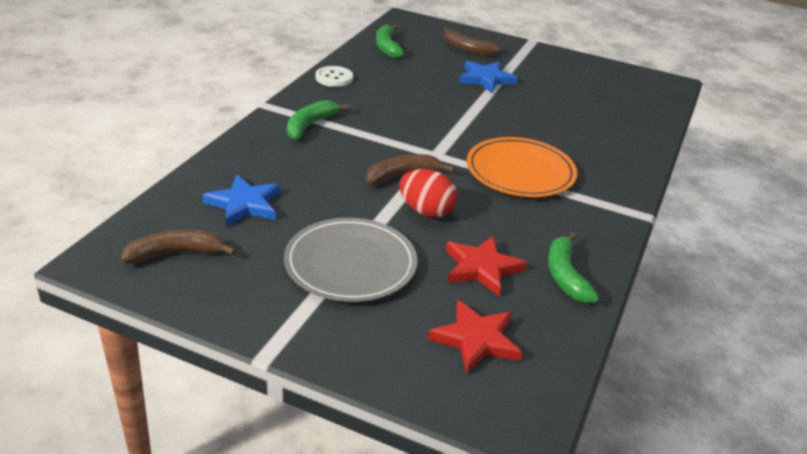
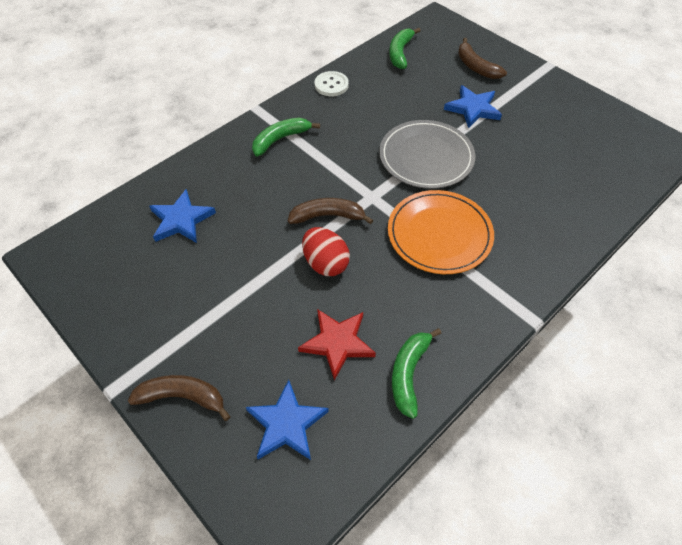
camera: 25 degrees right, 20 degrees up
brown banana [121,229,236,264] -> brown banana moved to [128,375,231,421]
grey plate [284,218,417,302] -> grey plate moved to [379,120,475,189]
red star [428,300,522,373] -> blue star [246,380,329,460]

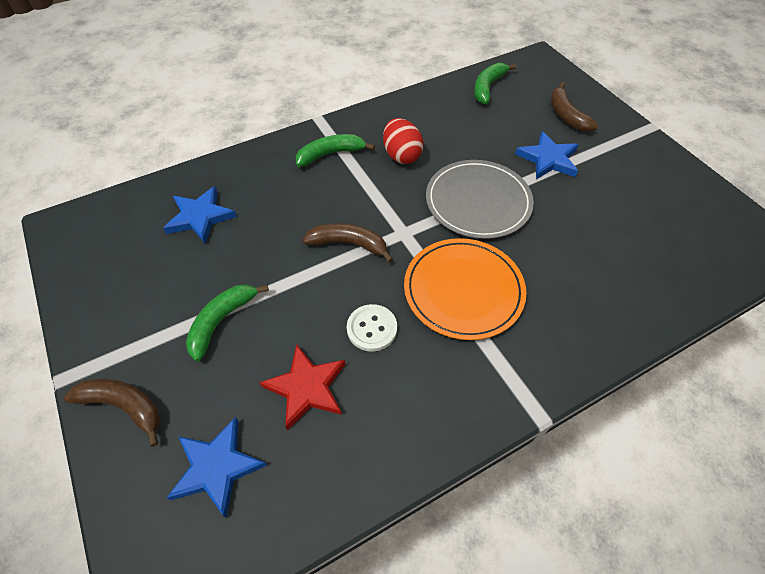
camera: 15 degrees right, 0 degrees up
red egg [302,227,350,276] -> red egg moved to [383,118,423,164]
white button [315,71,349,96] -> white button moved to [347,304,397,352]
green banana [392,328,441,419] -> green banana moved to [186,284,269,361]

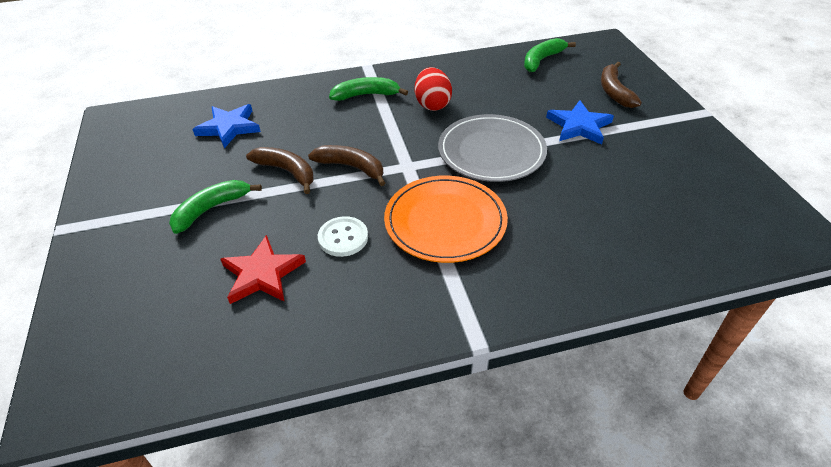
camera: 15 degrees right, 10 degrees down
brown banana [64,379,160,447] -> brown banana moved to [246,147,314,194]
blue star [167,417,267,518] -> none

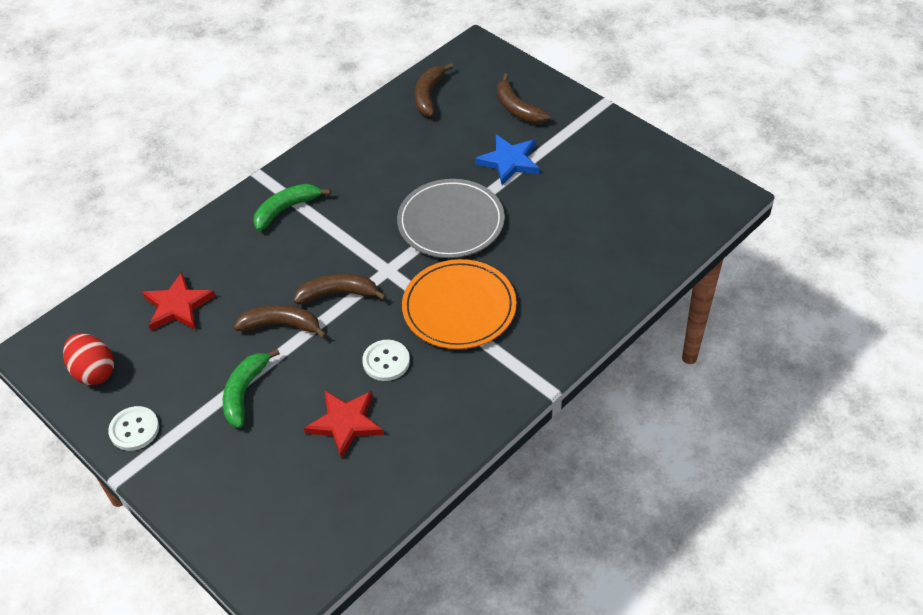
camera: 30 degrees left, 5 degrees up
blue star [192,104,261,148] -> red star [142,272,215,331]
red egg [415,67,452,111] -> red egg moved to [63,333,114,385]
green banana [524,38,576,72] -> brown banana [415,63,453,117]
none -> white button [108,406,159,451]

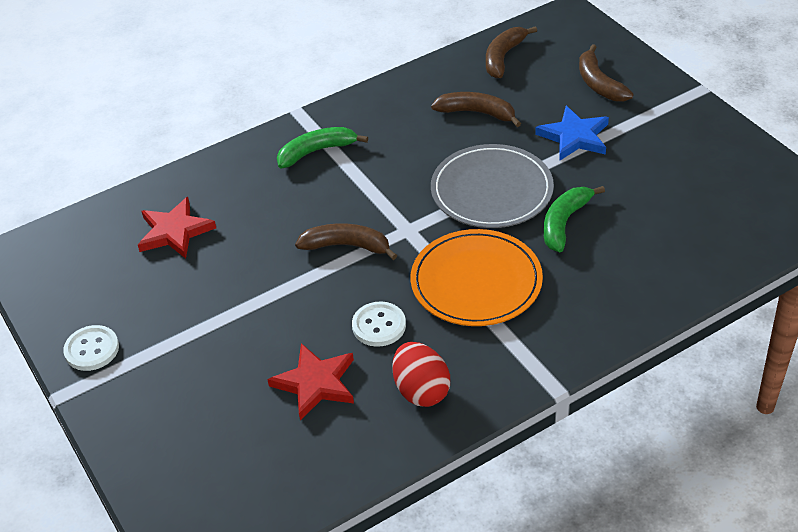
camera: 15 degrees right, 5 degrees down
red egg [63,333,114,385] -> red egg moved to [392,342,450,407]
green banana [223,349,280,428] -> green banana moved to [544,186,605,252]
brown banana [234,305,327,339] -> brown banana moved to [431,92,521,127]

